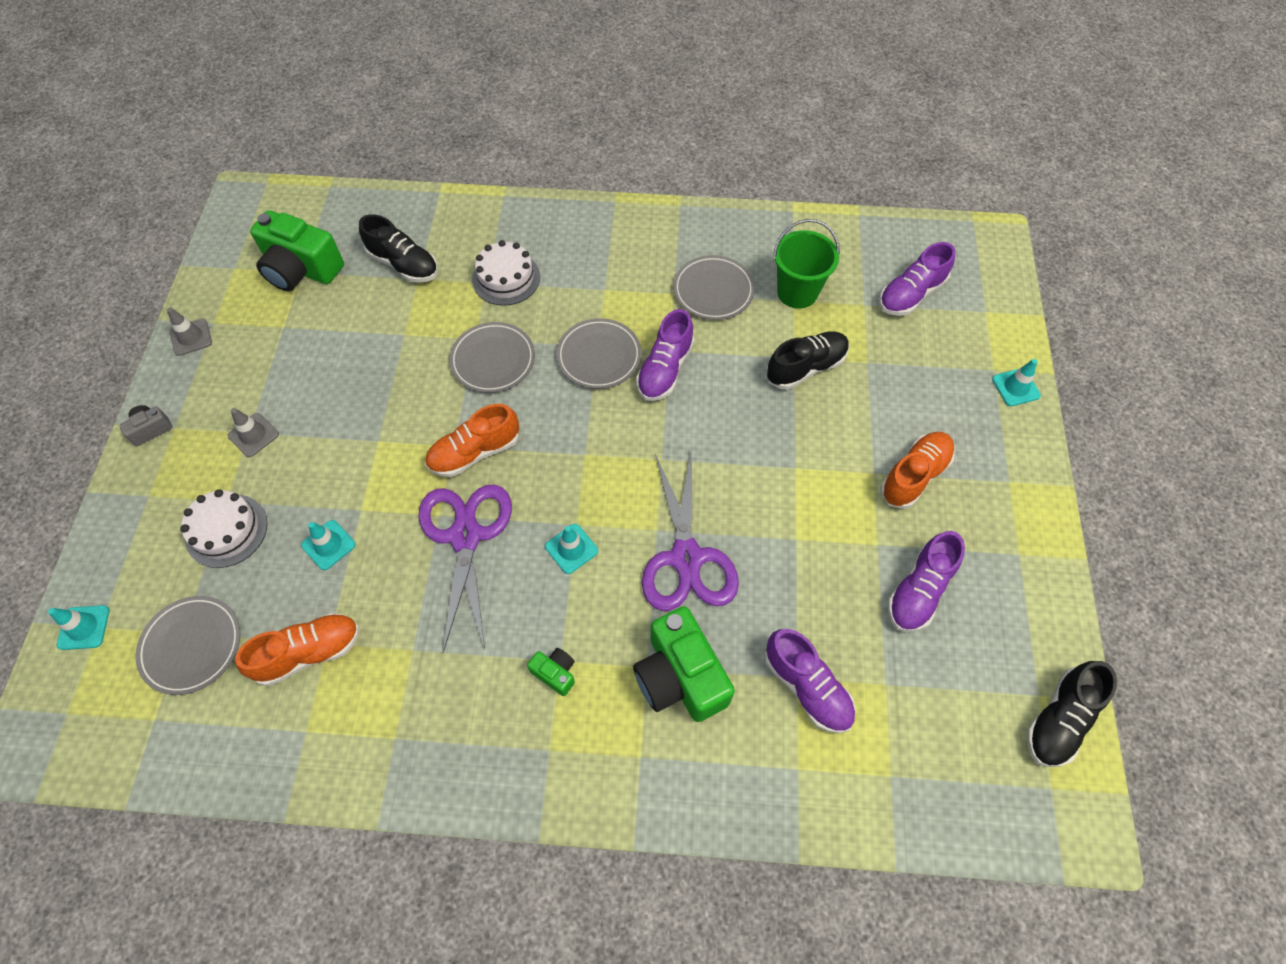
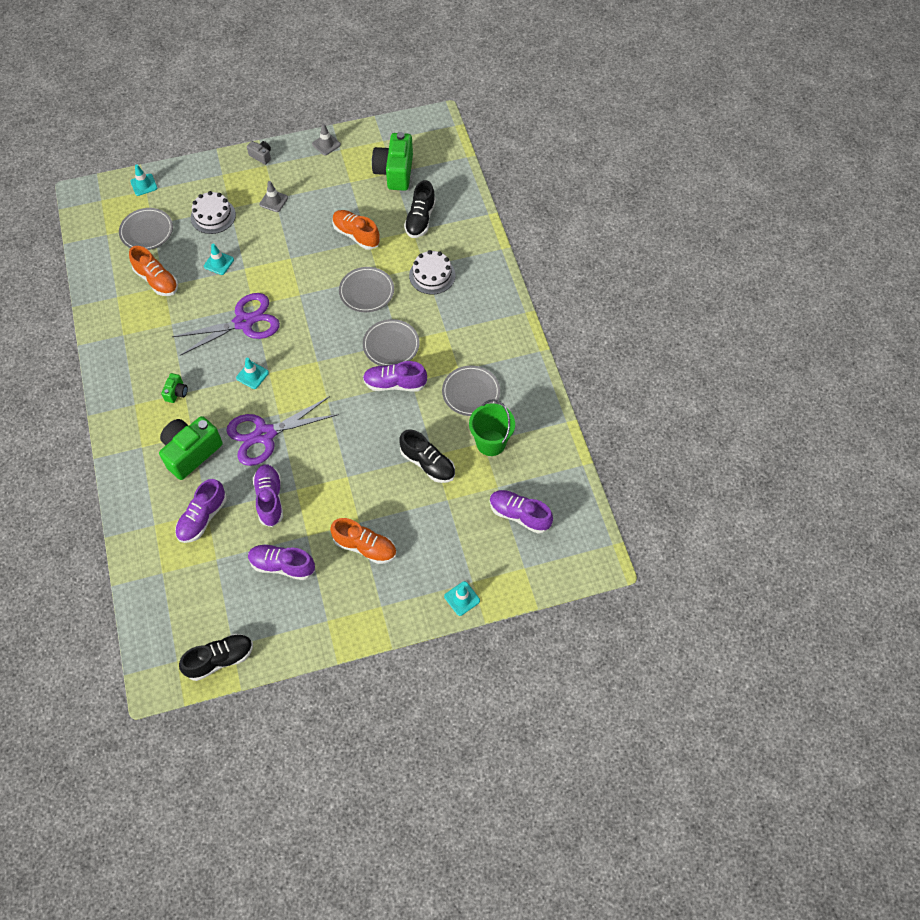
camera: 70 degrees right, 0 degrees up
orange shoe [425,404,519,477] -> orange shoe moved to [332,210,380,250]
black shoe [1027,661,1117,767] -> black shoe turned 135 degrees clockwise [179,634,253,681]
none -> purple shoe [253,464,283,527]

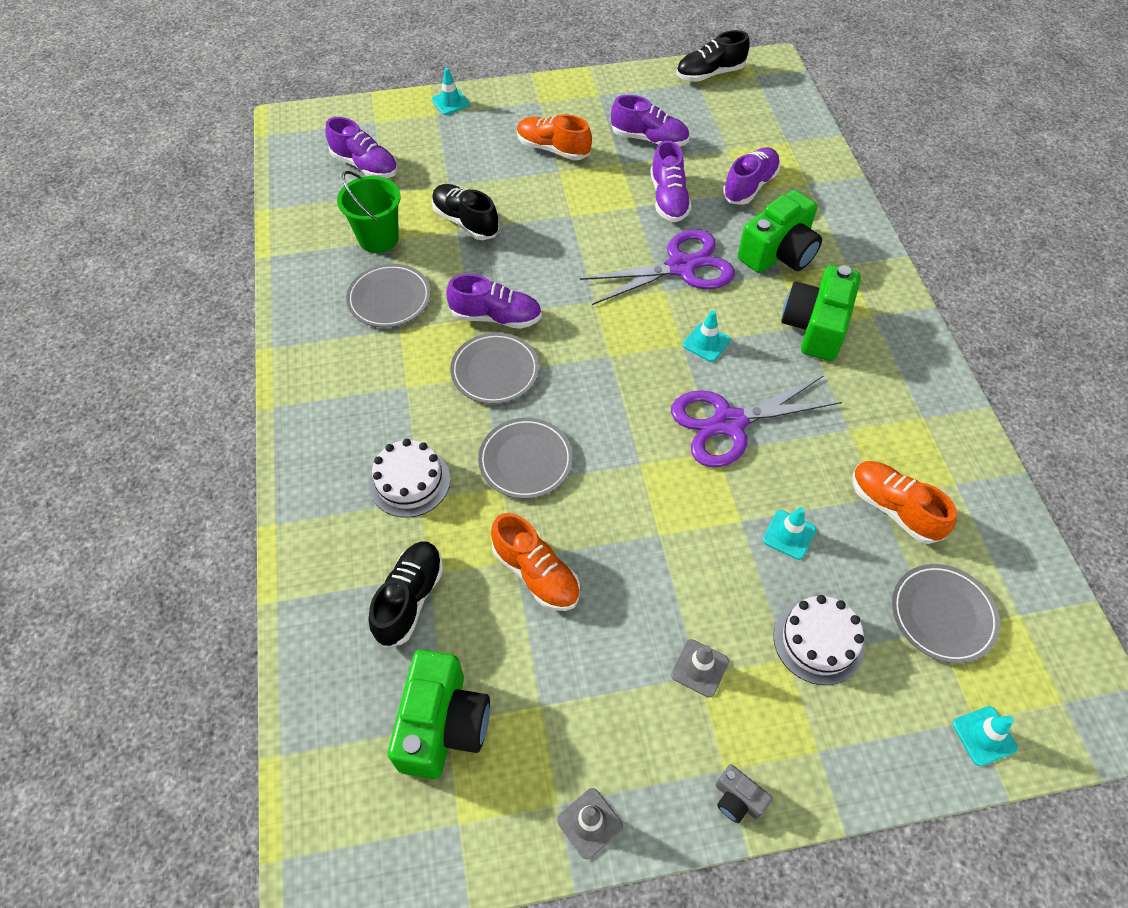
camera: 175 degrees left, 5 degrees down
green camera [161,373,188,403] -> green camera [781,265,861,361], size x2.17

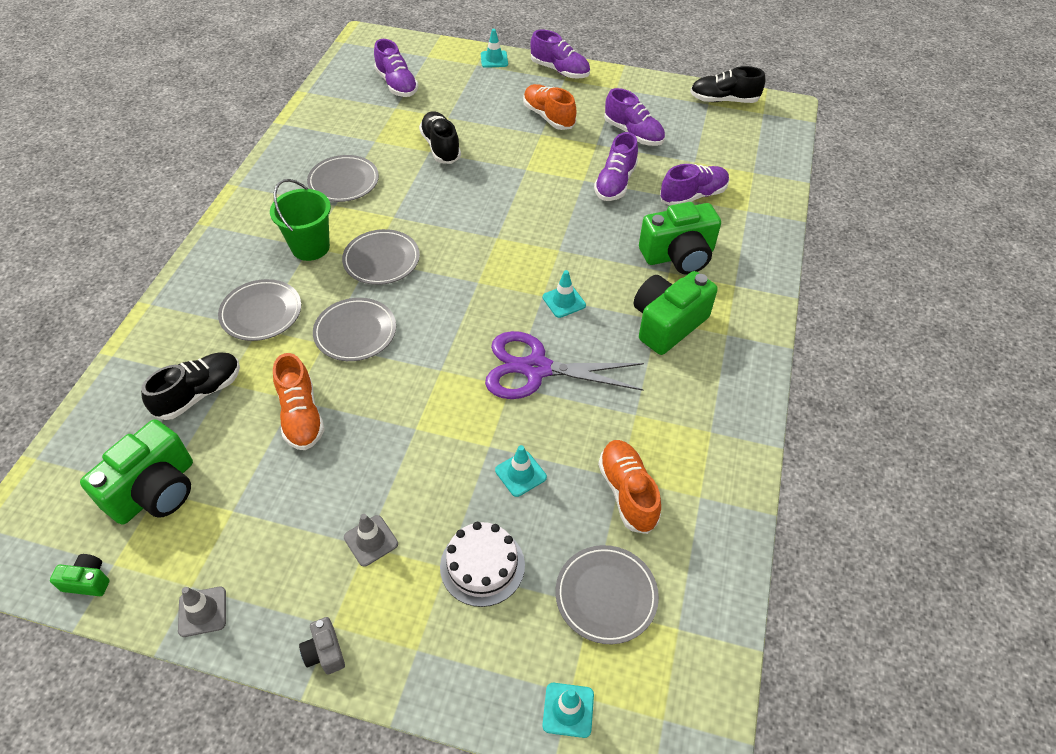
camera: 25 degrees right, 5 degrees down
green bucket [337,171,401,253] -> green bucket moved to [270,179,331,261]
white cake [369,439,450,518] -> grey plate [218,279,301,341]
purple shoe [446,274,542,329] -> purple shoe moved to [530,29,590,79]
purple scissors [580,229,735,305] -> none
none -> green camera [50,554,110,596]

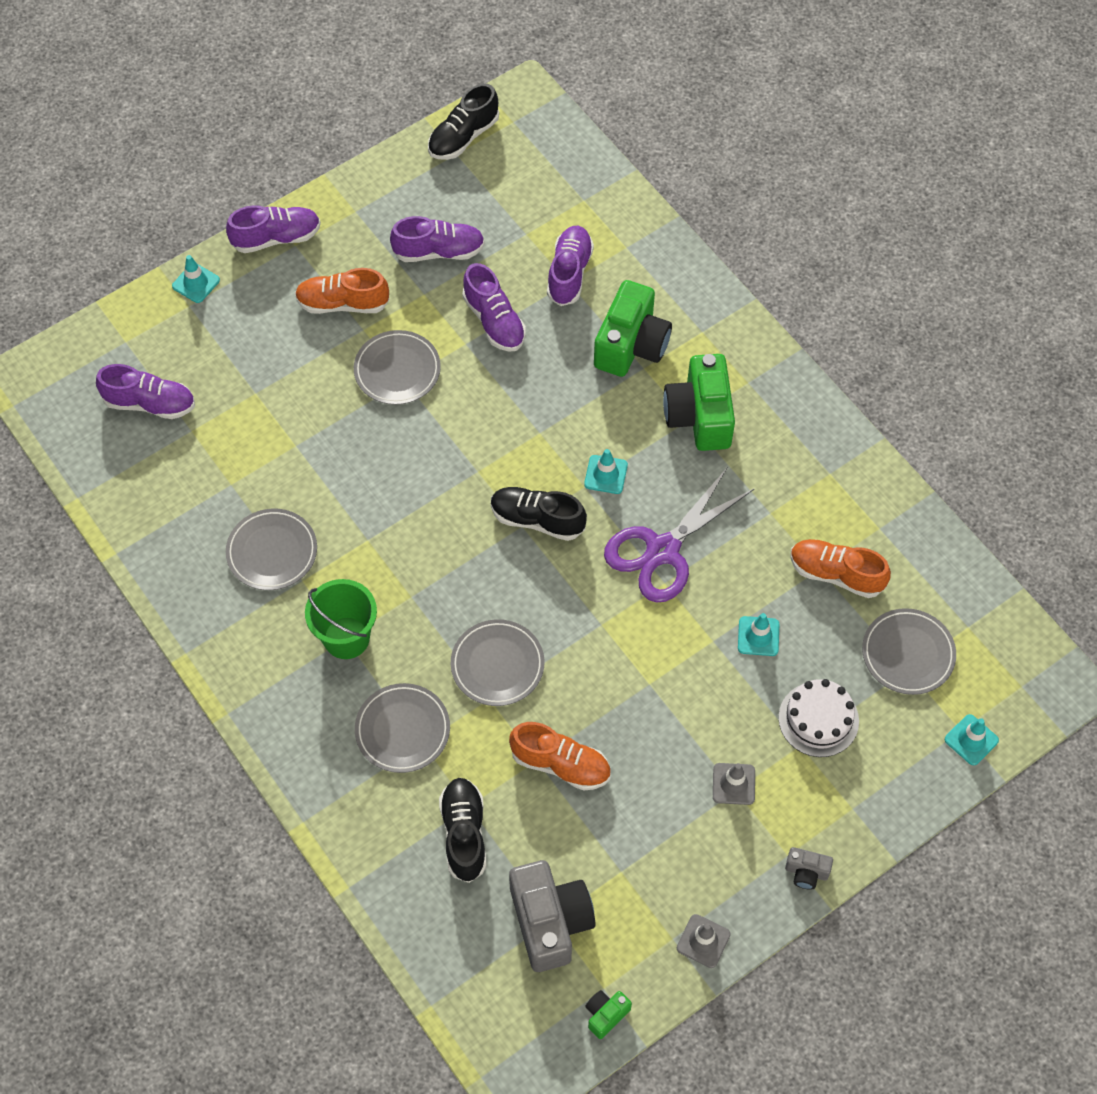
camera: 50 degrees left, 10 degrees up
green camera [80,419,193,525] -> grey camera [509,860,595,972]
grey plate [342,229,420,285] -> grey plate moved to [354,330,441,405]
black shoe [419,111,461,164] -> black shoe moved to [491,487,587,541]

